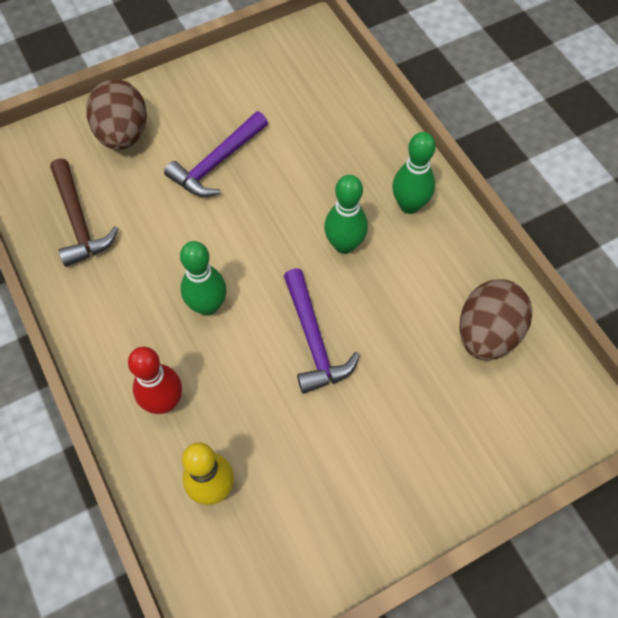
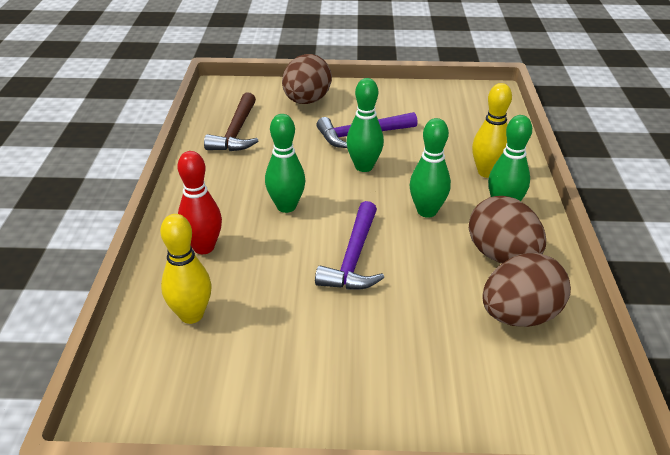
camera: 30 degrees right, 25 degrees down
none -> green bowling pin [346,78,384,172]
none -> brown egg [469,196,546,264]
none -> yellow bowling pin [472,83,512,178]

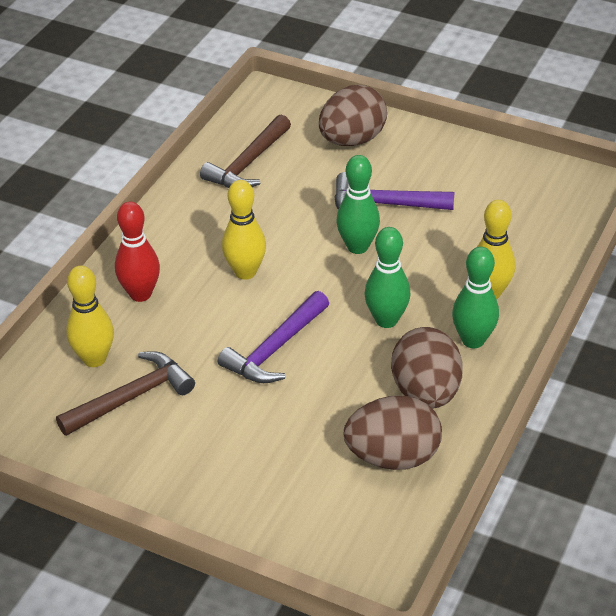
camera: 25 degrees right, 5 degrees up
green bowling pin [265,114,306,213] -> yellow bowling pin [222,180,266,279]
none -> brown hammer [56,351,195,436]

